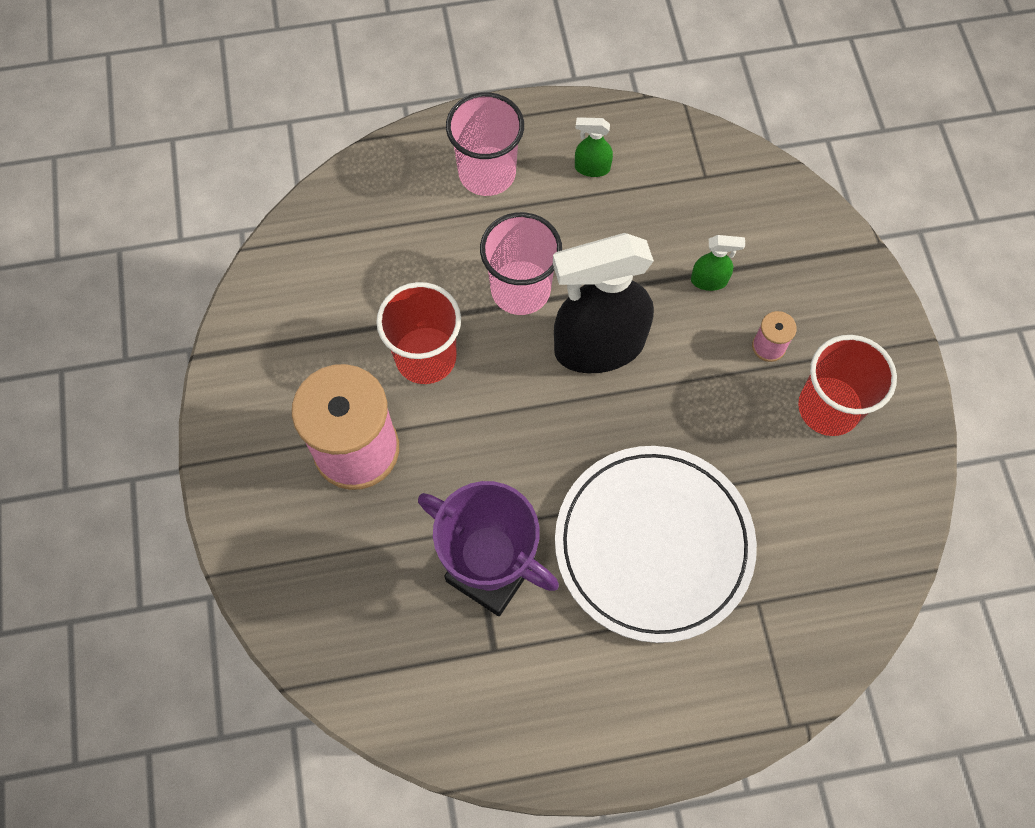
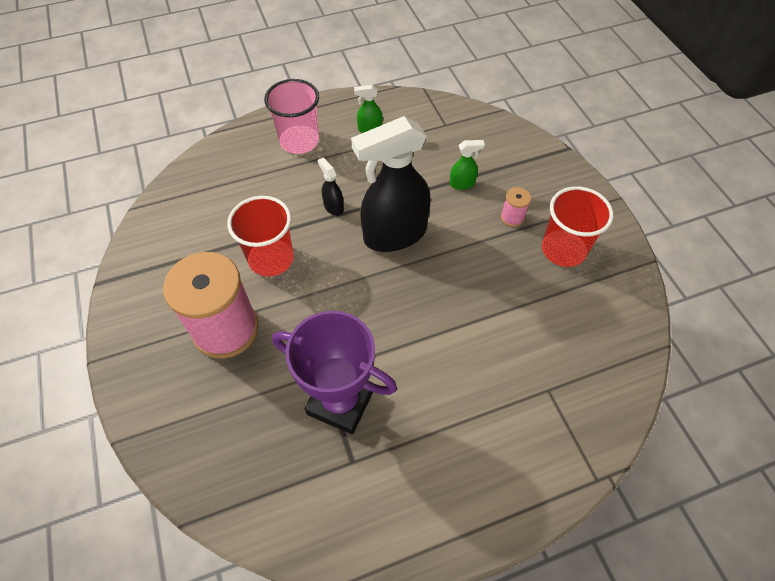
camera: 10 degrees left, 10 degrees down
pink cup [480,212,562,315] -> black spray bottle [318,158,344,216]
white plate [555,446,757,643] -> none

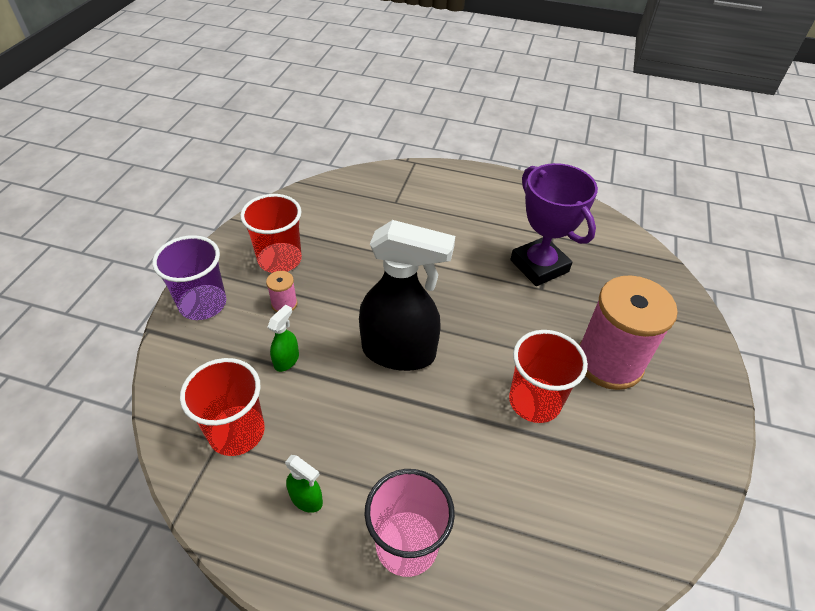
camera: 145 degrees left, 10 degrees down
black spray bottle [318,158,344,216] -> none
green spray bottle [450,140,485,190] -> green spray bottle turned 90 degrees clockwise [268,305,299,372]
none -> purple cup [152,235,226,320]
none -> red cup [180,358,265,456]

